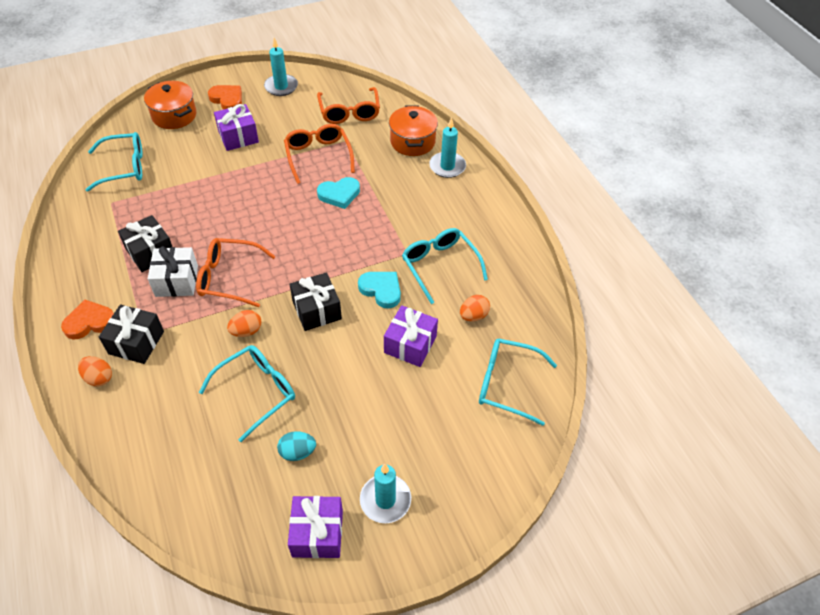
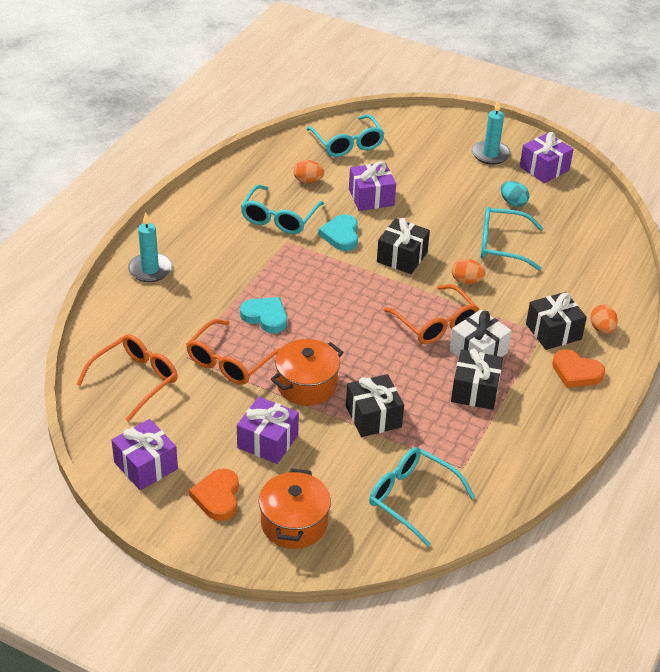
camera: 130 degrees left, 10 degrees down
turquoise candle [264,38,298,96] -> purple gift [112,419,178,490]
orange pot [389,105,438,156] -> orange pot moved to [271,339,343,406]
none -> black gift [346,374,404,437]

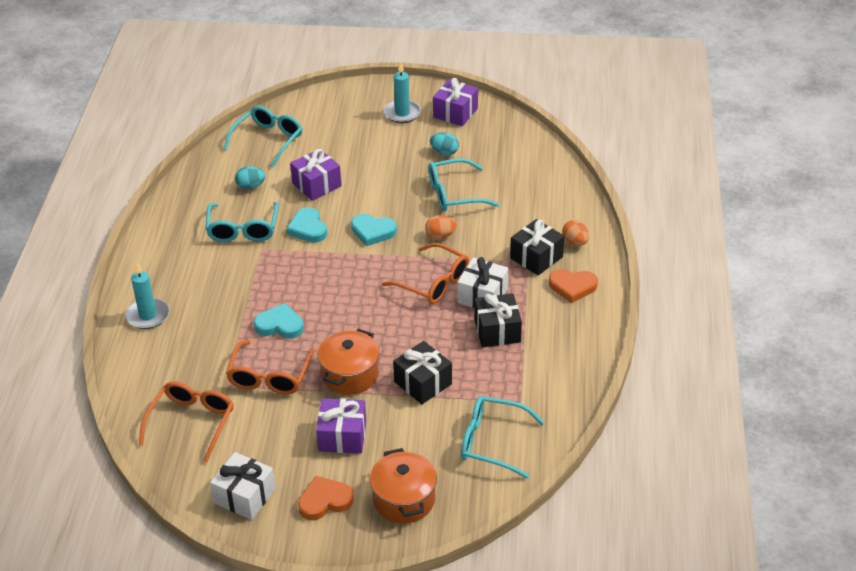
camera: 20 degrees left, 0 degrees up
purple gift [112,419,178,490] -> white gift [210,452,276,520]
orange heart [189,469,239,521] -> orange heart turned 90 degrees clockwise [298,476,354,520]
orange egg [294,160,324,183] -> turquoise egg [235,166,265,189]
turquoise glasses [306,114,385,157] -> turquoise glasses turned 105 degrees counterclockwise [223,106,303,167]
black gift [377,218,430,274] -> turquoise heart [351,214,397,246]

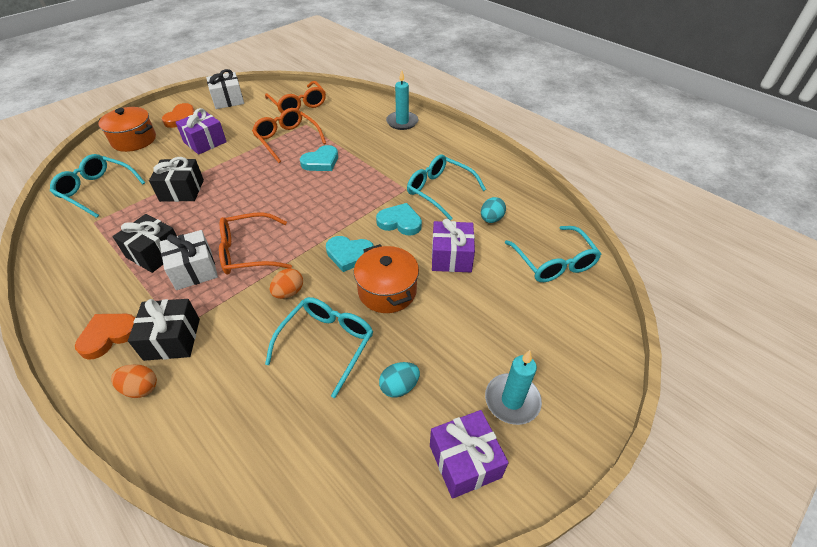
camera: 130 degrees right, 5 degrees up
orange pot [318,329,379,395] -> orange pot moved to [354,244,419,313]
turquoise heart [351,214,397,246] -> turquoise heart turned 135 degrees counterclockwise [326,236,374,272]
turquoise glasses [461,396,545,479] -> turquoise glasses turned 120 degrees counterclockwise [50,154,145,218]

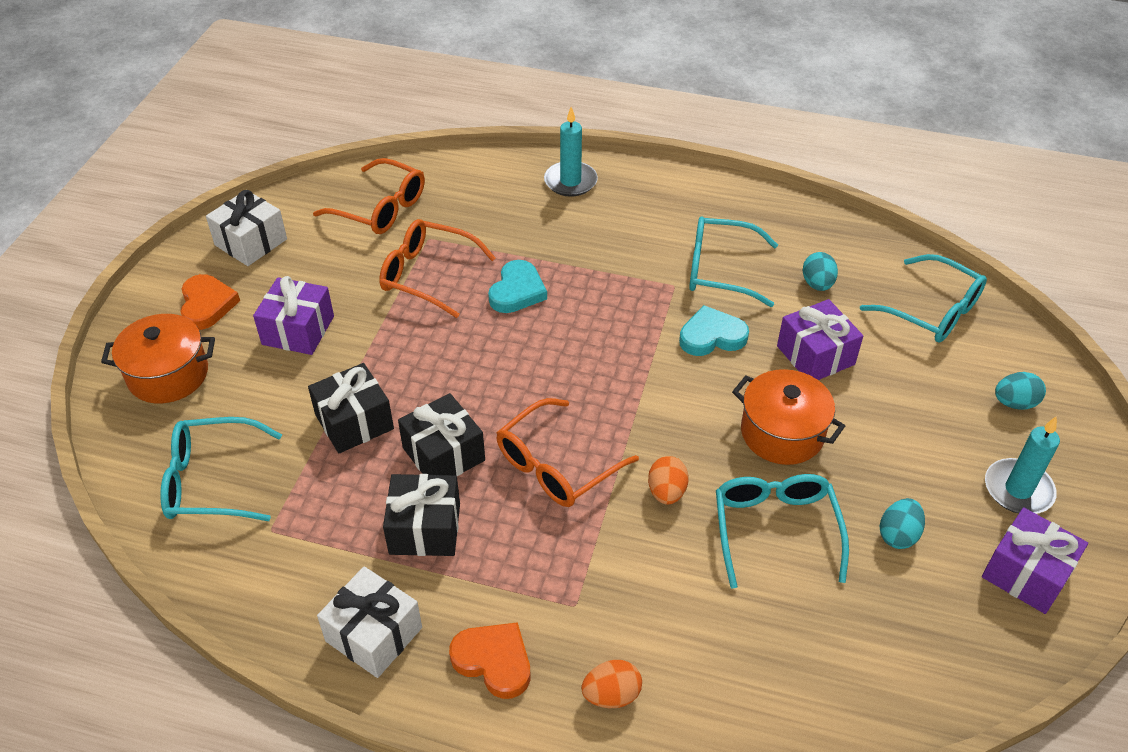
camera: 30 degrees left, 0 degrees up
orange heart [75,314,135,360] -> orange heart turned 105 degrees clockwise [449,622,530,699]
black gift [128,299,200,361] -> black gift moved to [398,393,485,476]
white gift [160,230,218,290] -> white gift moved to [317,566,422,678]
turquoise heart [326,236,374,272] -> none
none -> turquoise egg [995,372,1046,410]

